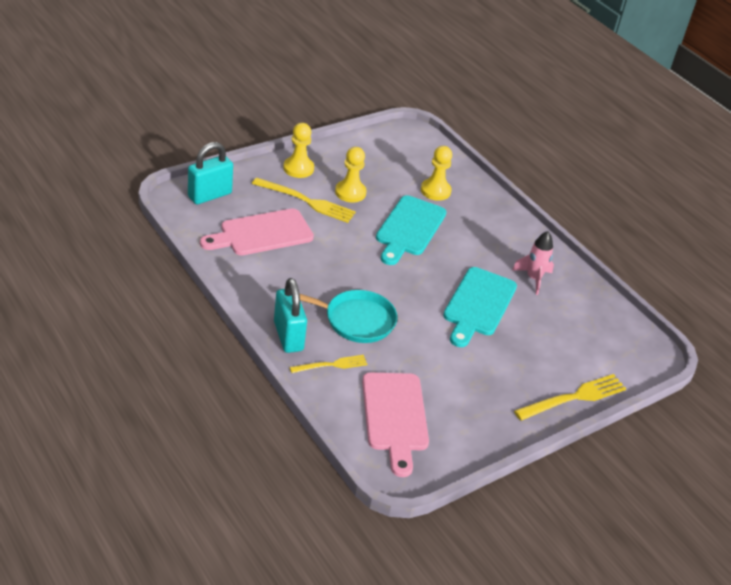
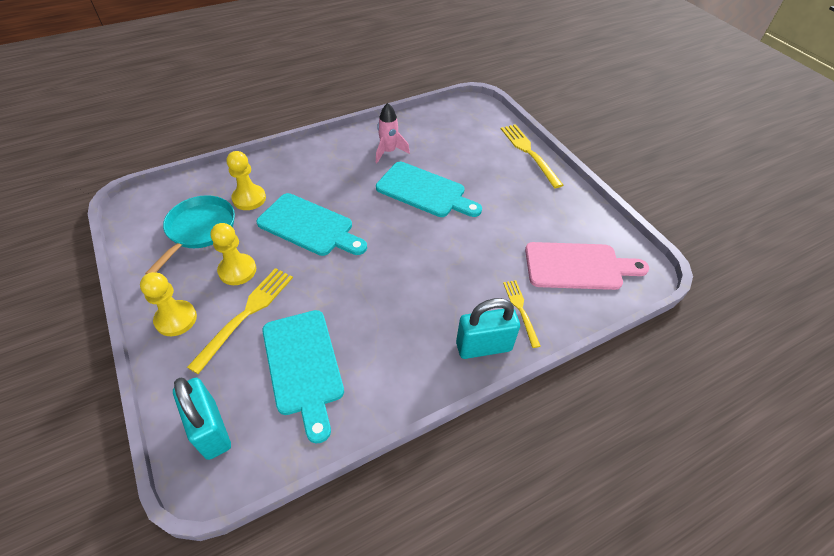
camera: 80 degrees left, 10 degrees up
pink cutting board [200,208,314,255] -> turquoise cutting board [262,310,344,444]
turquoise pan [300,290,397,343] -> turquoise pan moved to [145,195,235,274]

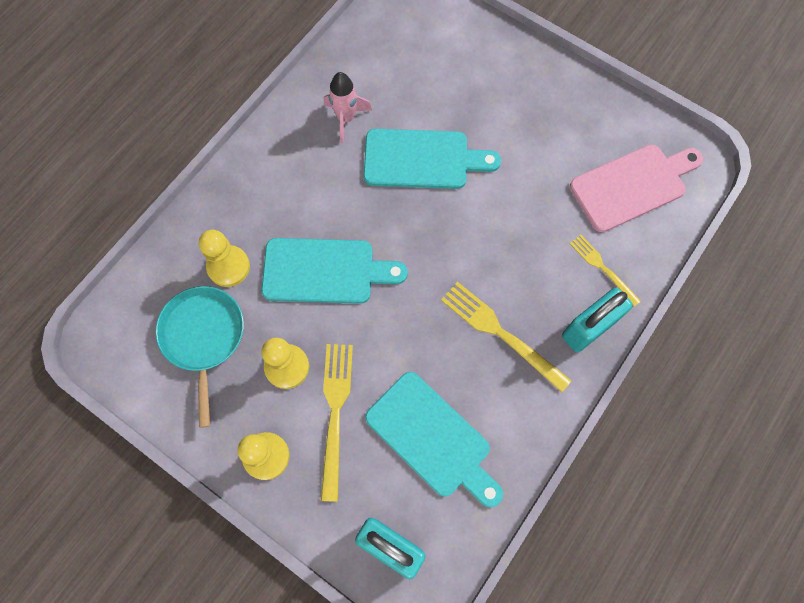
camera: 25 degrees left, 20 degrees up
yellow fork [501,124,563,188] -> yellow fork moved to [441,282,572,392]

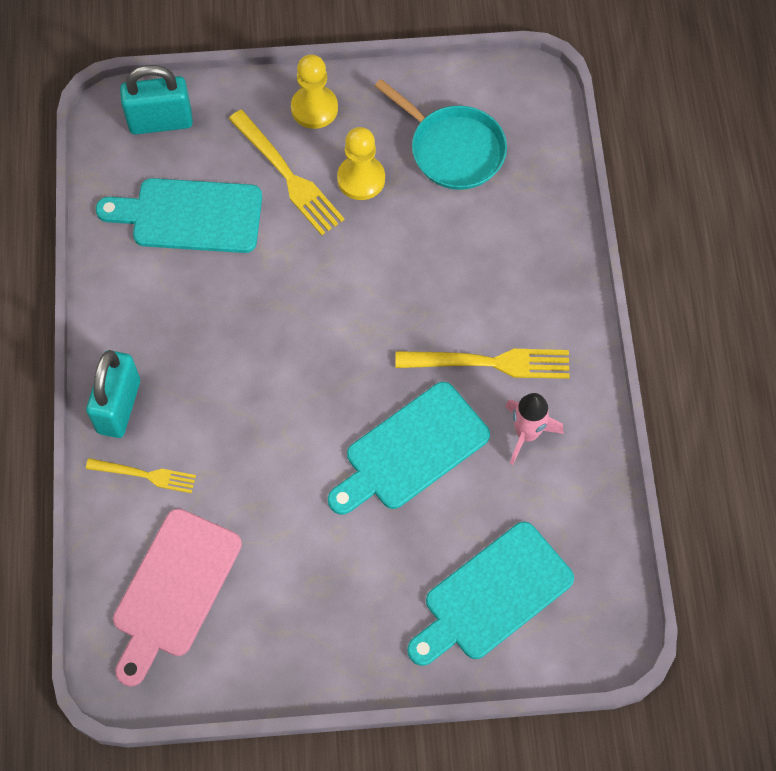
camera: 140 degrees right, 5 degrees down
yellow pawn [199,230,250,287] -> none
turquoise cutting board [262,238,408,304] -> turquoise cutting board moved to [407,522,574,666]
yellow fork [441,282,572,392] -> yellow fork moved to [395,349,569,379]

